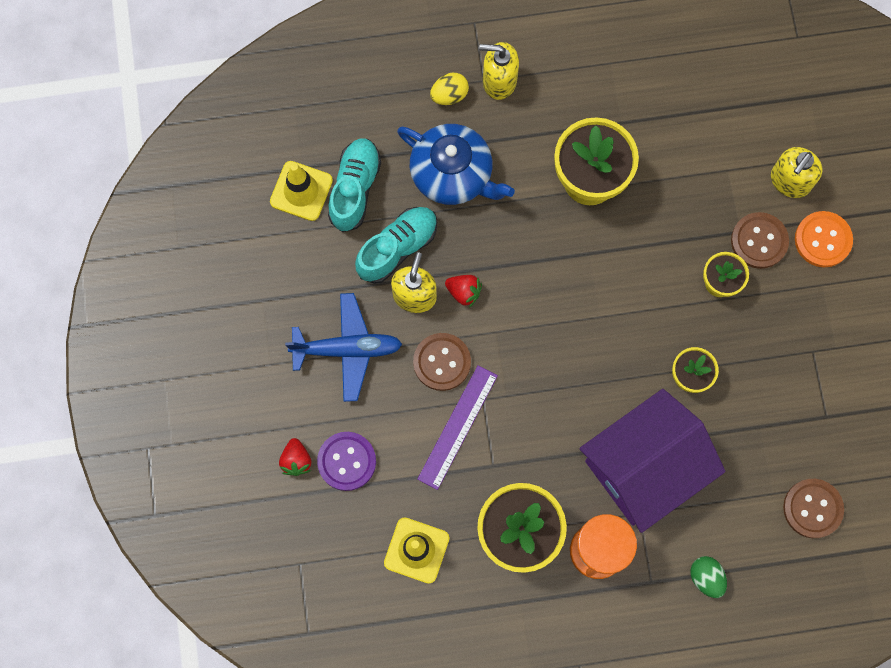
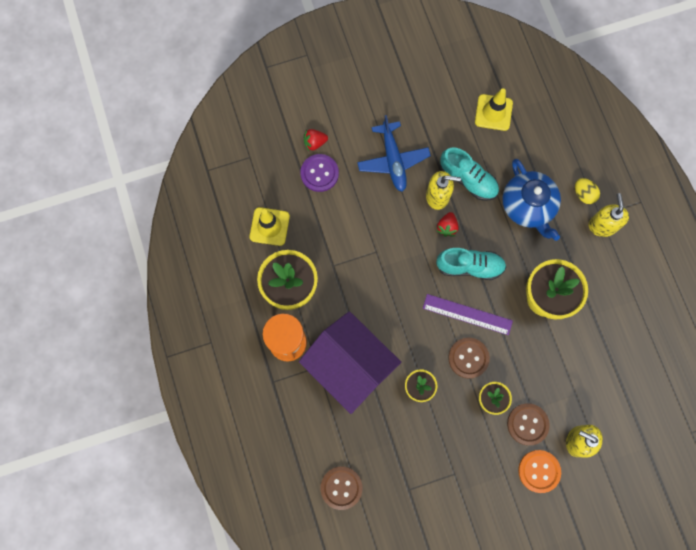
camera: 80 degrees right, 0 degrees up
turquoise shoe [328,138,381,232] -> turquoise shoe moved to [436,248,506,280]
blue teapot [397,124,515,205] -> blue teapot turned 45 degrees counterclockwise [502,159,561,241]
brown button [413,333,471,391] -> brown button moved to [448,338,490,379]
purple ruler [417,365,498,490] -> purple ruler moved to [423,294,513,335]
green egg [690,556,727,598] -> none

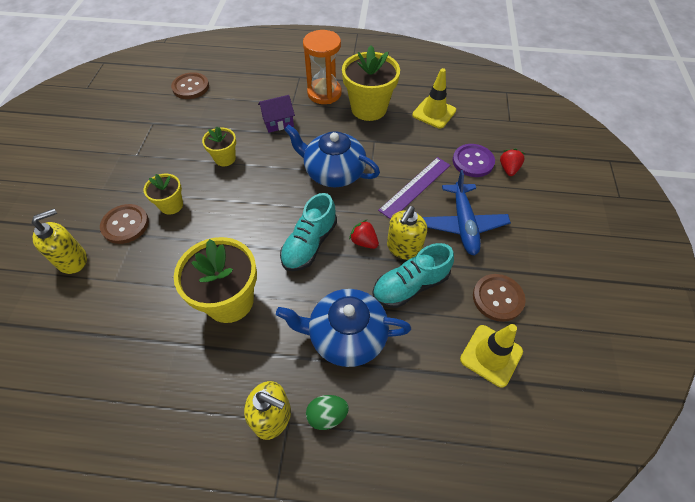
camera: 115 degrees right, 20 degrees down
purple house [299,311,401,414] -> purple house [258,95,295,133], size x0.44
blue plane [357,115,431,192] -> blue plane turned 105 degrees counterclockwise [422,170,511,255]
purple ruler [423,294,513,335] -> purple ruler moved to [378,157,450,219]
brown button [448,338,490,379] -> brown button moved to [473,274,526,322]
orange button [518,450,561,493] -> none
yellow egg [575,178,600,204] -> green egg [306,395,349,430]
none -> blue teapot [284,124,380,187]

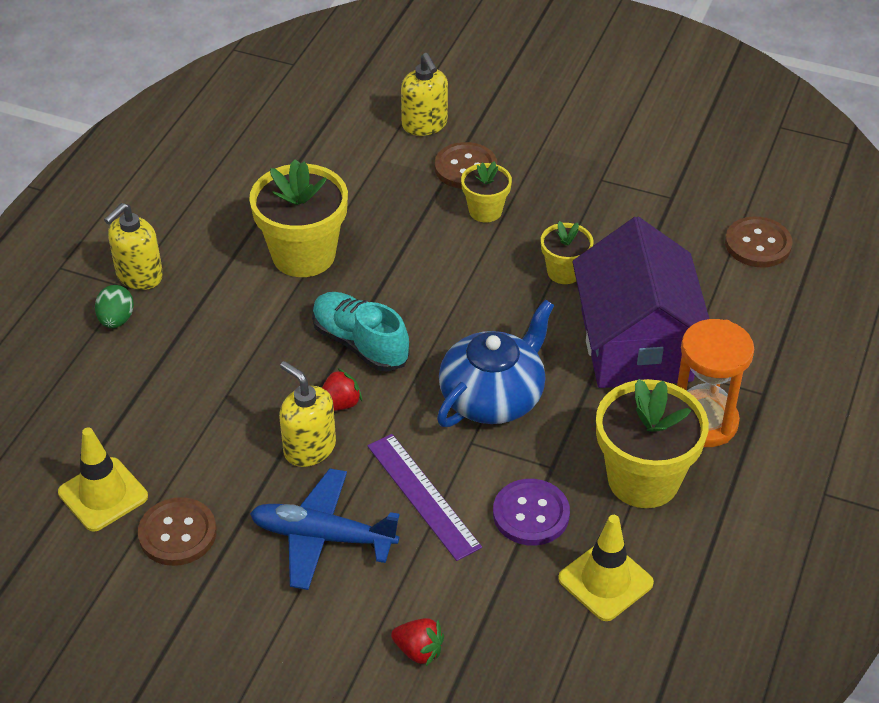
camera: 105 degrees right, 10 degrees down
purple house [258,95,295,133] -> purple house [572,217,709,388], size x2.27
blue teapot [276,289,411,367] -> none
turquoise shoe [373,243,454,308] -> none
purple button [453,144,495,177] -> purple button moved to [493,479,570,546]

